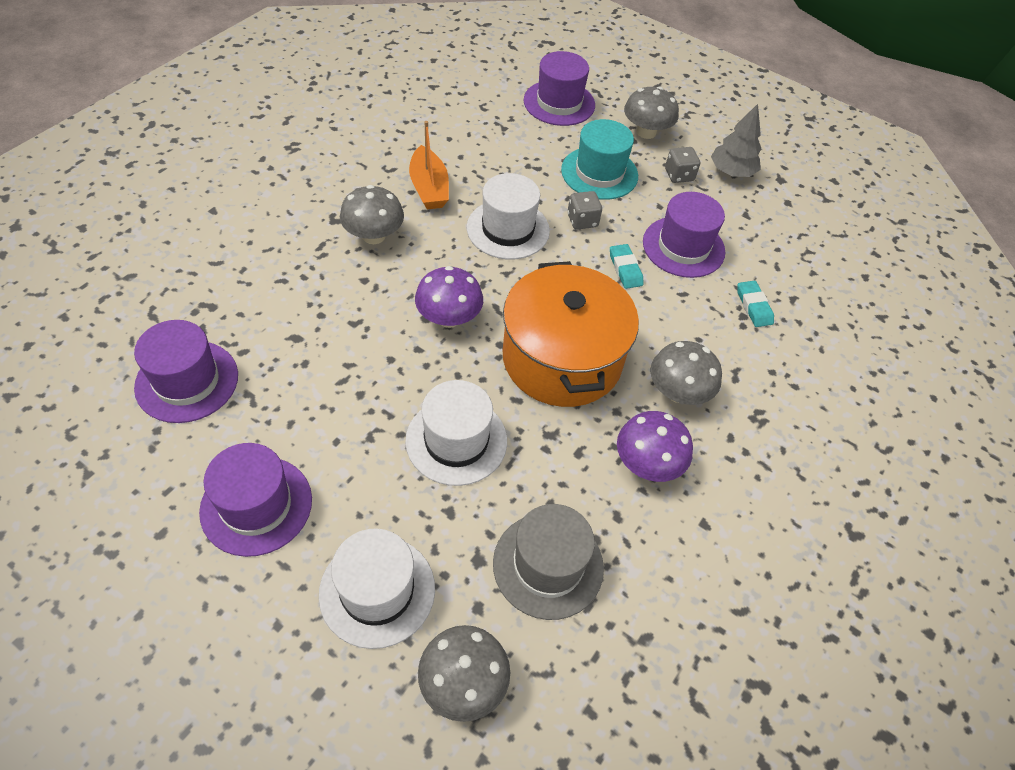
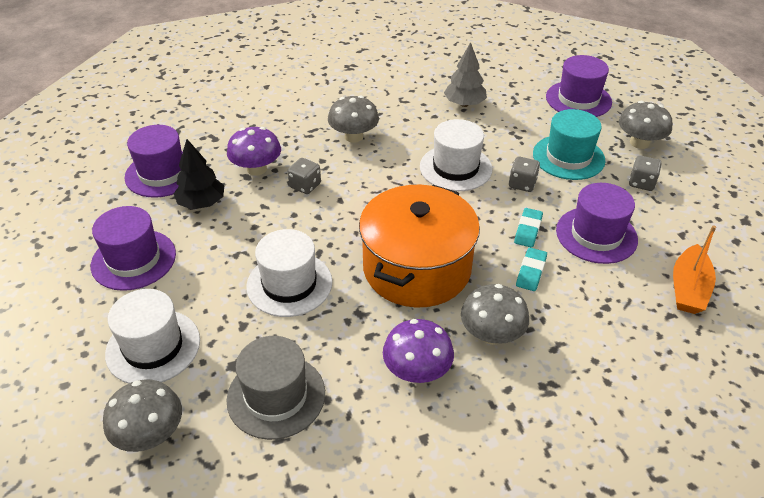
camera: 40 degrees right, 10 degrees down
orange boat [409,121,449,209] -> orange boat moved to [673,225,716,314]
purple mushroom [415,266,483,328] -> purple mushroom moved to [227,127,281,176]
grey tree [711,104,761,177] -> grey tree moved to [444,42,487,107]
turquoise eraser [737,281,774,327] -> turquoise eraser moved to [516,248,547,291]
none -> black tree [174,139,224,210]
none -> grey dice [288,158,321,194]

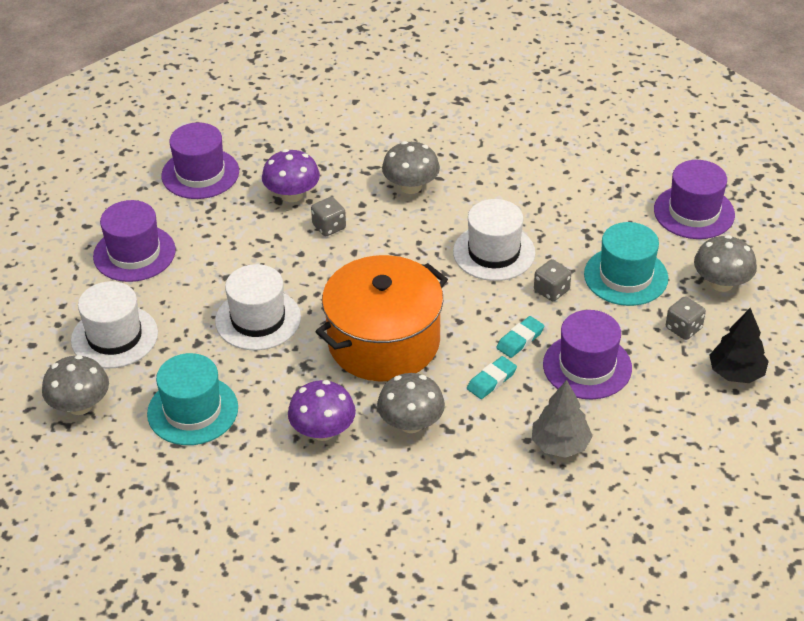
camera: 25 degrees right, 0 degrees up
black tree [174,139,224,210] -> black tree moved to [709,308,769,383]
grey hat [226,336,325,440] -> turquoise hat [147,353,238,445]
grey tree [444,42,487,107] -> grey tree moved to [532,380,593,458]
orange boat [673,225,716,314] -> none

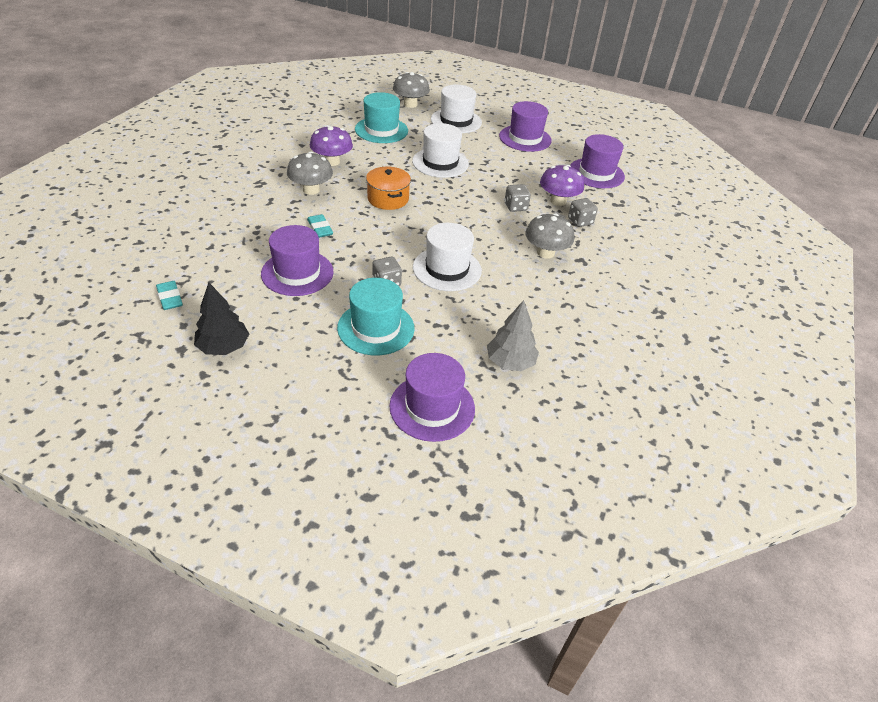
camera: 105 degrees right, 0 degrees up
orange pot [316,255,448,381] -> orange pot [366,167,411,210], size x0.52
turquoise eraser [496,316,545,358] -> turquoise eraser moved to [156,281,183,310]
grey tree [532,380,593,458] -> grey tree moved to [487,300,539,371]
grey dice [666,296,706,340] -> grey dice moved to [568,198,598,227]
grey mushroom [694,235,757,292] -> none

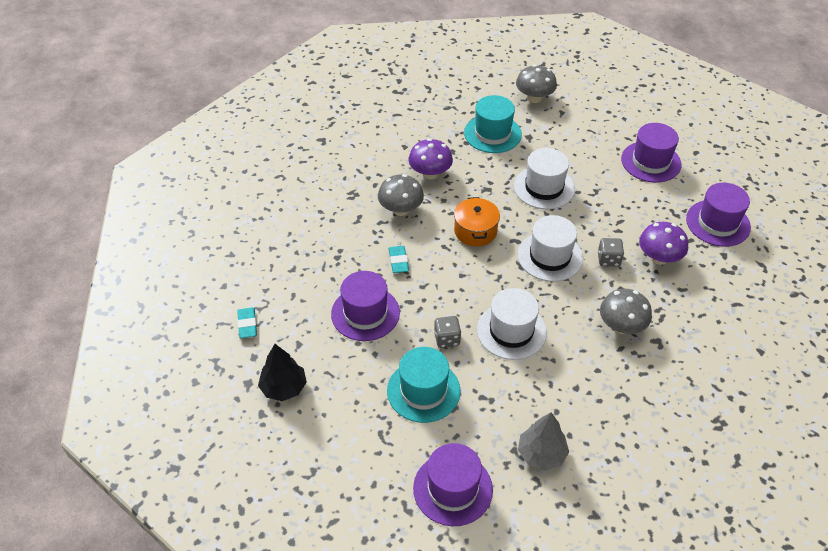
camera: 20 degrees right, 5 degrees up
white hat [431,84,482,133] -> white hat moved to [518,215,583,282]
grey dice [568,198,598,227] -> none

